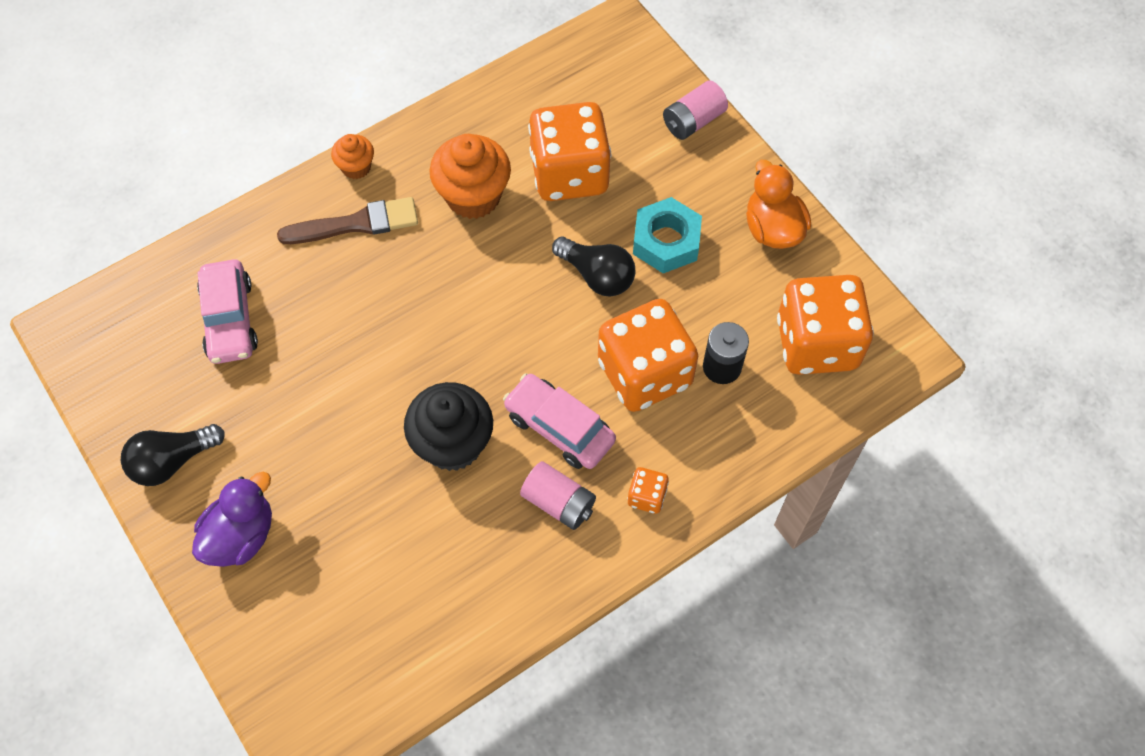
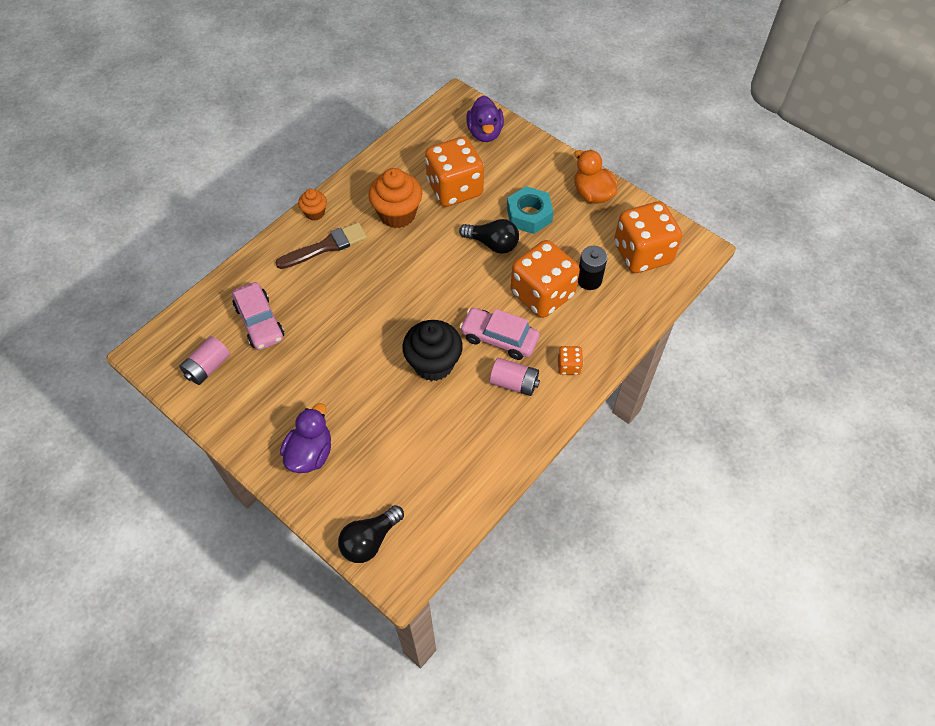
camera: 15 degrees left, 5 degrees down
black light bulb [121,424,225,486] -> black light bulb moved to [338,505,404,563]
pink battery [663,81,728,140] -> pink battery moved to [179,336,230,385]
none -> purple duck [466,96,504,142]

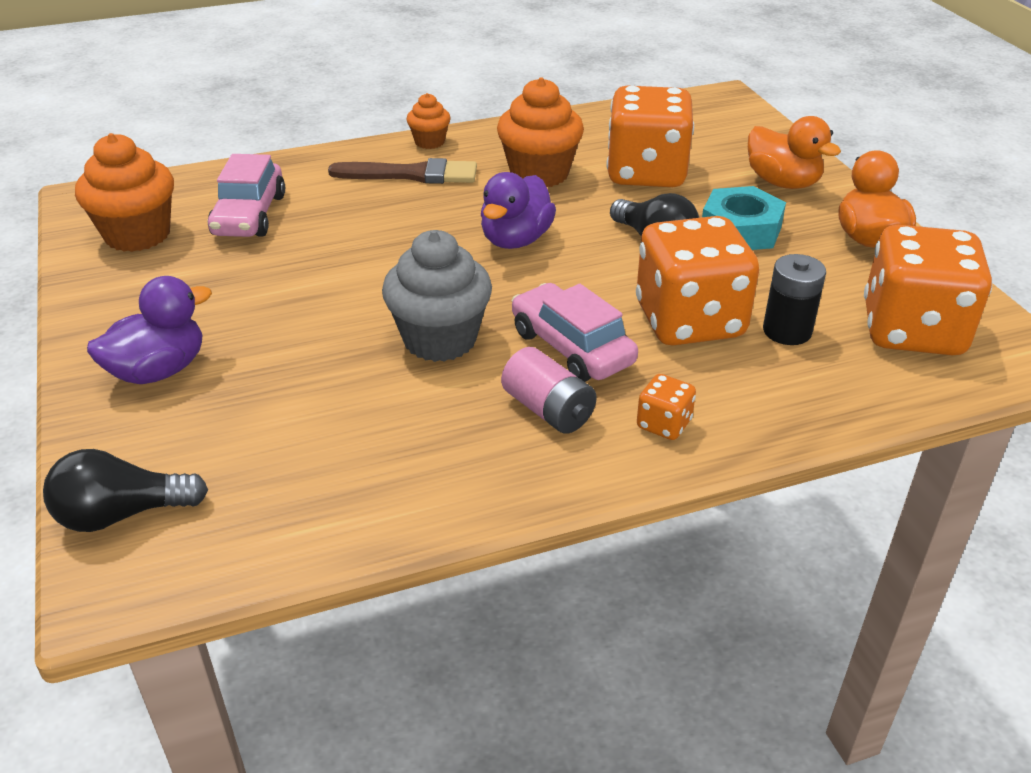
camera: 30 degrees right, 20 degrees down
pink battery [179,336,230,385] -> orange cupcake [75,133,174,252]
black cupcake [402,320,463,381] -> grey cupcake [382,230,492,362]
purple duck [466,96,504,142] -> purple duck moved to [481,172,556,249]
none -> orange duck [748,116,841,189]

